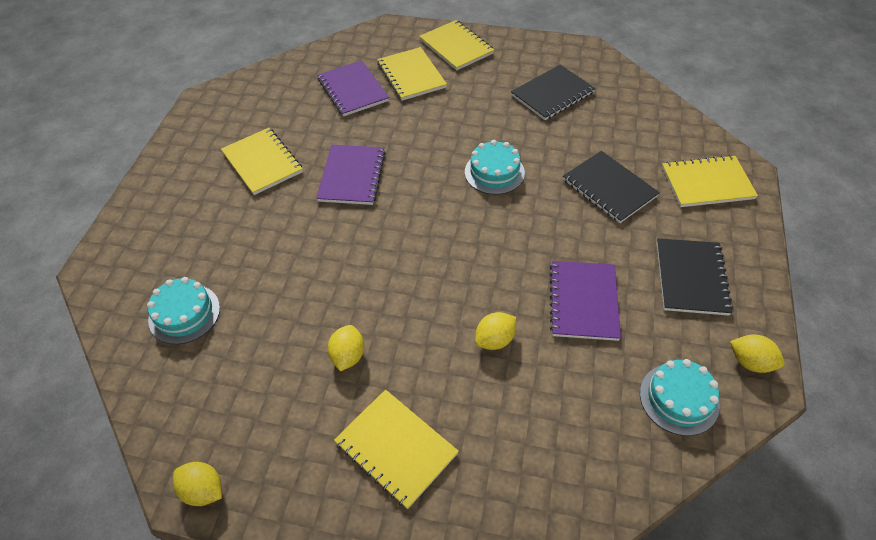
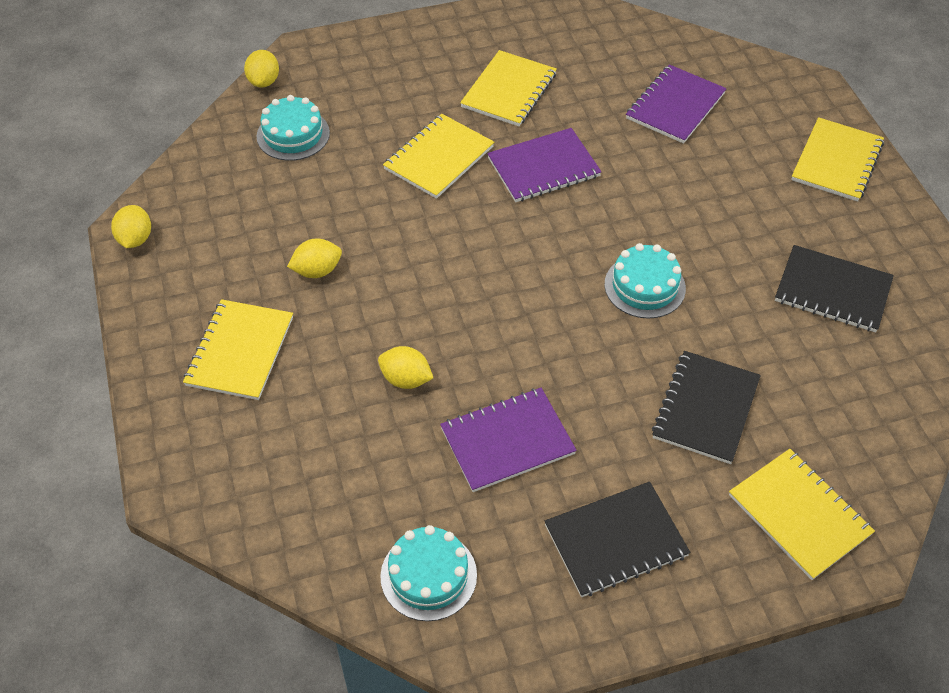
camera: 60 degrees right, 0 degrees up
yellow notebook [377,47,447,101] -> yellow notebook moved to [383,114,494,199]
yellow lemon [730,335,785,373] -> yellow lemon moved to [244,50,279,88]

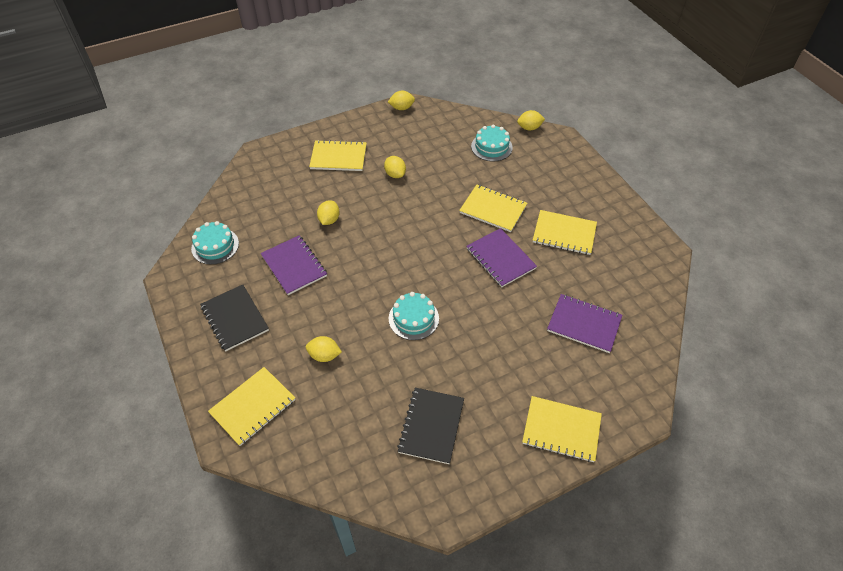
camera: 80 degrees right, 0 degrees up
black notebook [652,351,761,464] -> yellow lemon [306,336,342,362]

